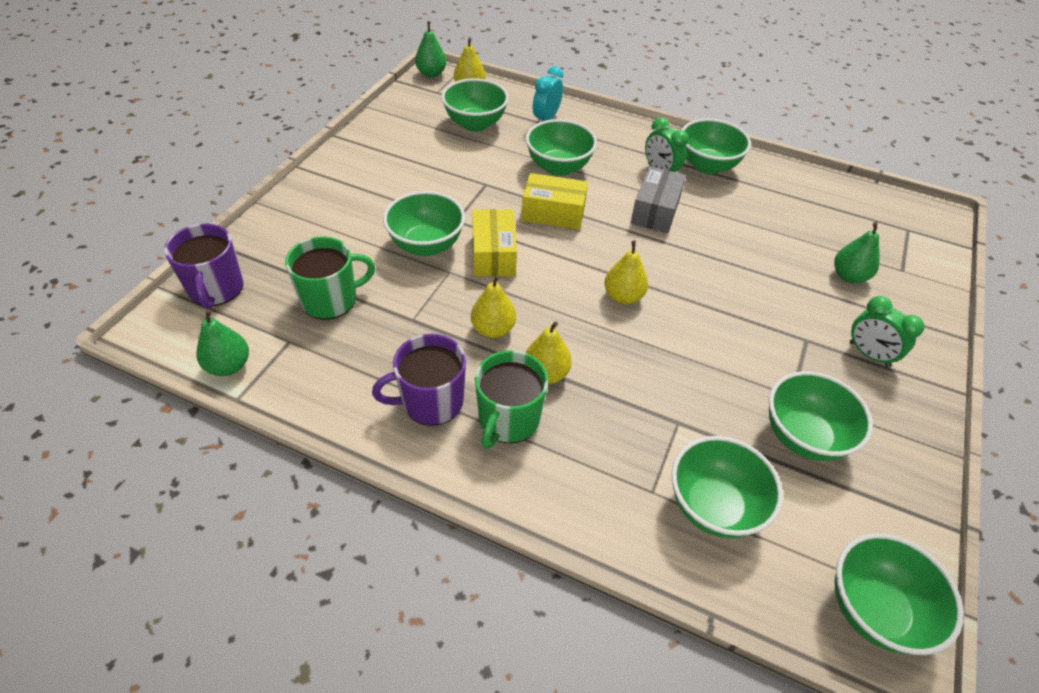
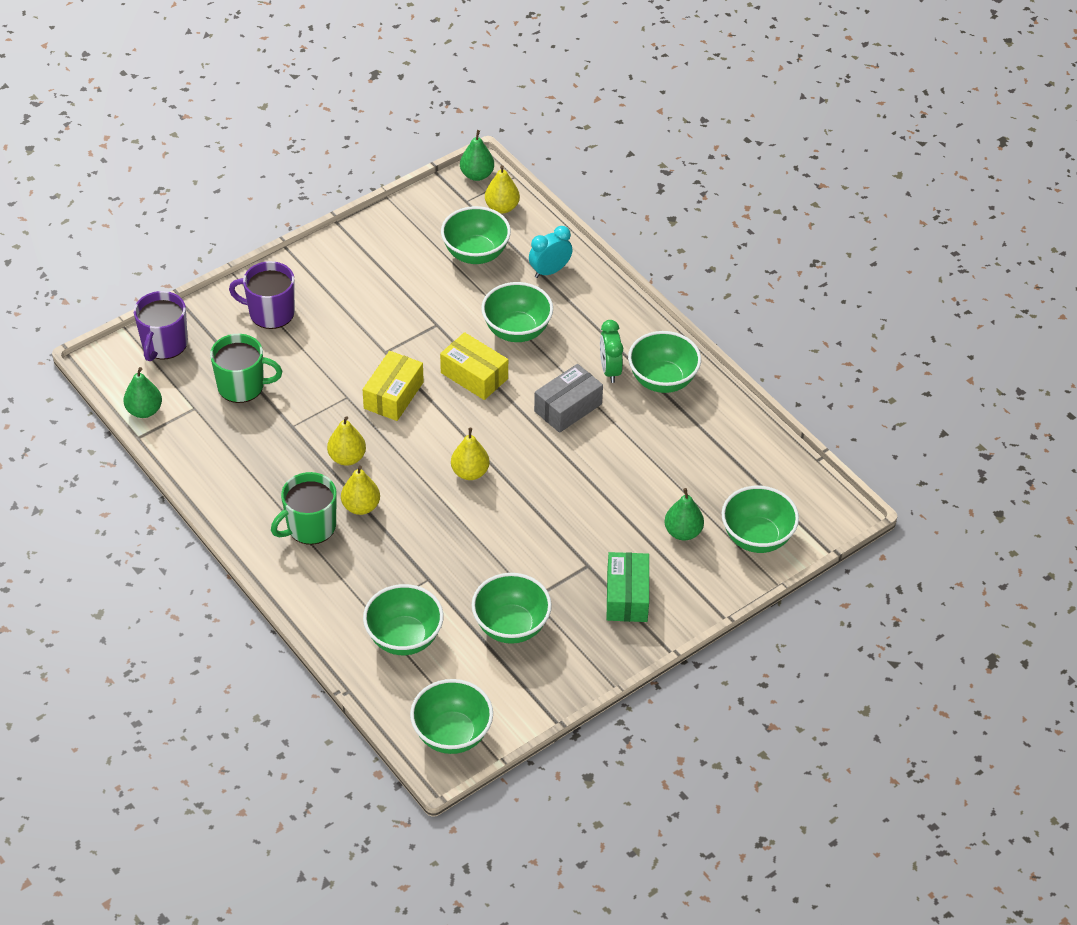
camera: 30 degrees right, 0 degrees up
purple mug [372,334,466,426] -> purple mug moved to [229,261,295,329]
green bowl [383,191,465,256] -> green bowl moved to [722,486,799,553]
green clock [850,296,925,368] -> green box [606,552,649,622]

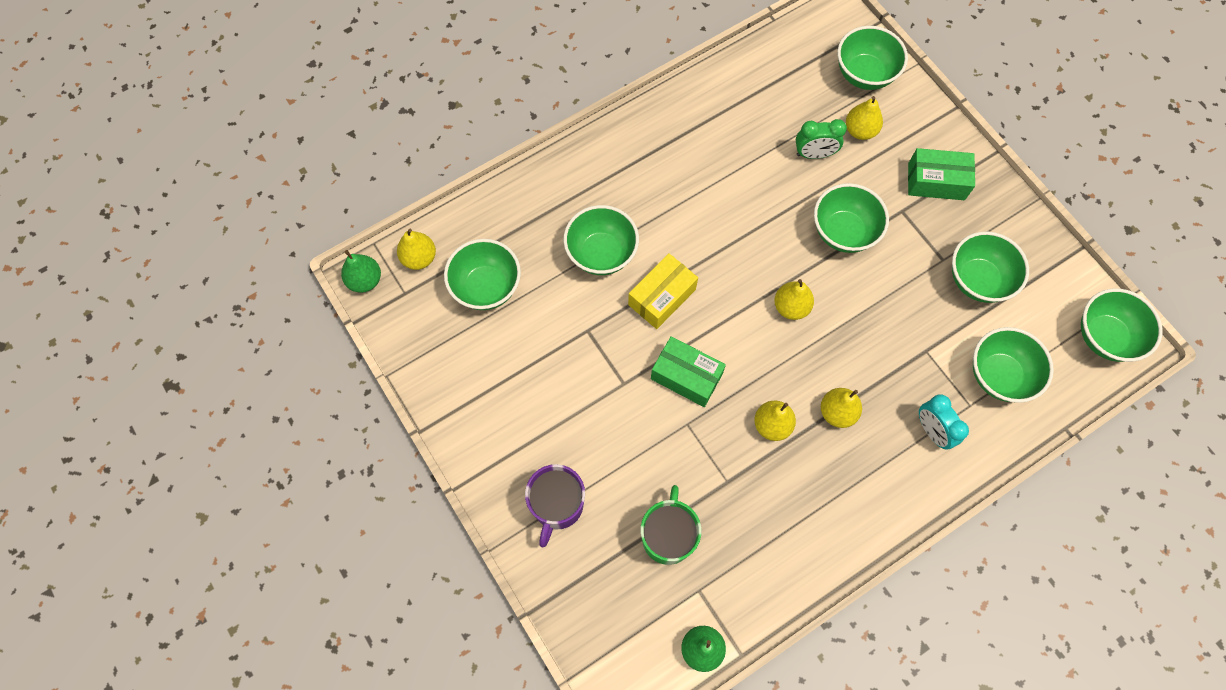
camera: 85 degrees left, 20 degrees up
purple mug [134,291,188,361] -> none
green mug [271,472,337,545] -> none
yellow box [362,351,424,421] -> green box [651,336,726,407]
turquoise clock [529,226,572,278] -> turquoise clock moved to [919,394,969,449]
grey box [534,364,603,433] -> none
green clock [600,320,623,383] -> green clock moved to [796,119,847,159]
green bowl [628,331,701,393] -> green bowl moved to [814,183,889,253]
green pear [664,488,704,541] -> yellow pear [846,96,883,140]

